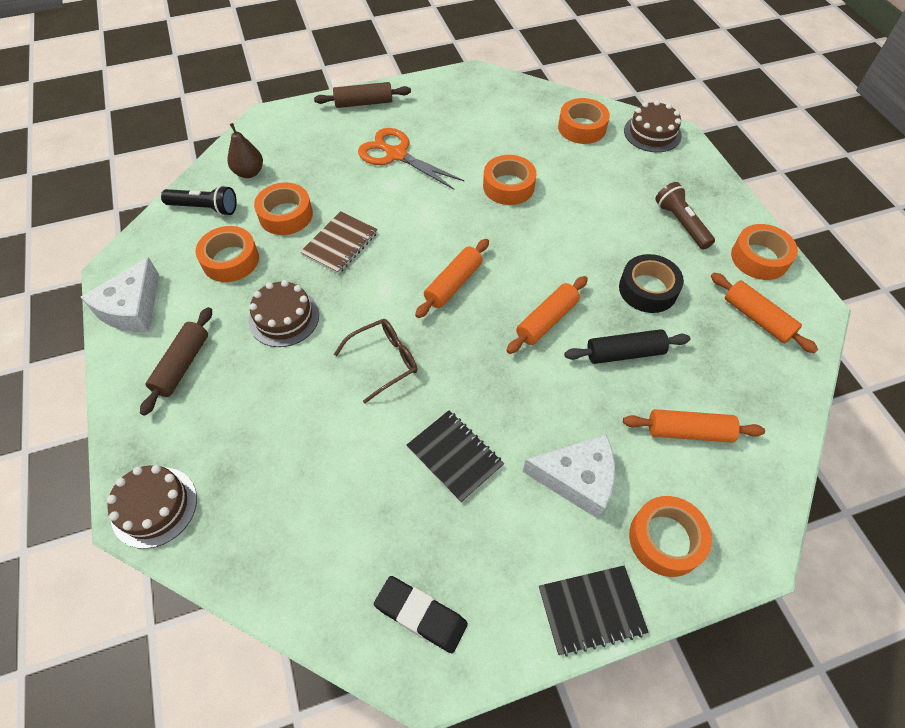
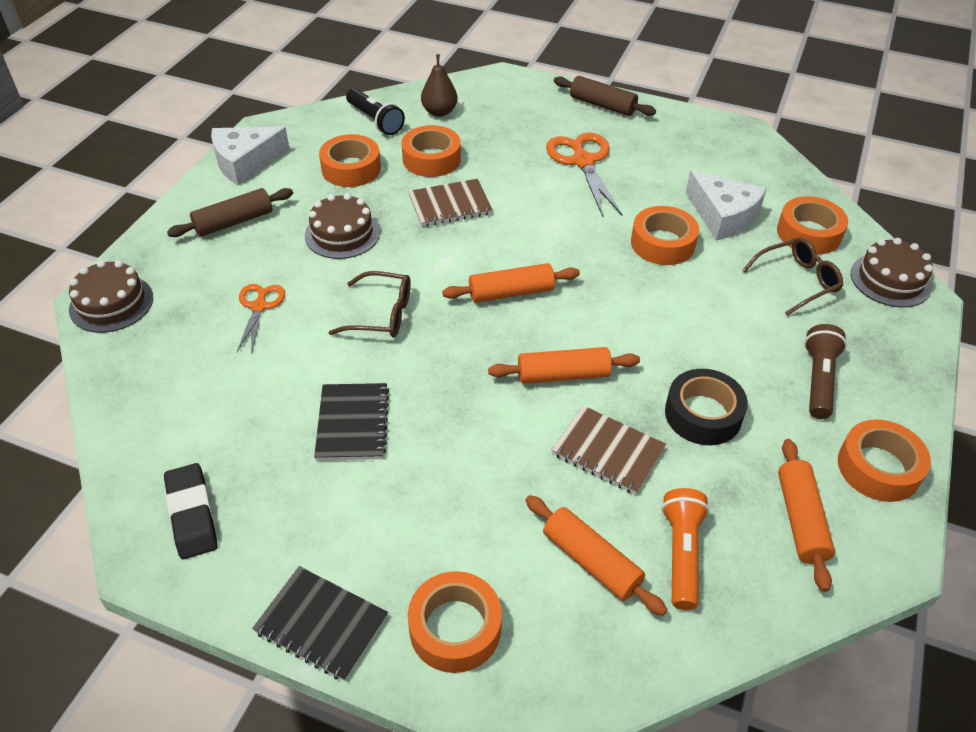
camera: 40 degrees right, 10 degrees down
white cheese [523,434,615,519] -> white cheese moved to [686,170,766,240]
black rolling pin [564,329,690,364] -> brown notebook [552,405,666,495]
none -> orange scissors [237,284,285,354]
none -> orange flashlight [662,488,709,610]
none -> brown glasses [742,237,843,316]

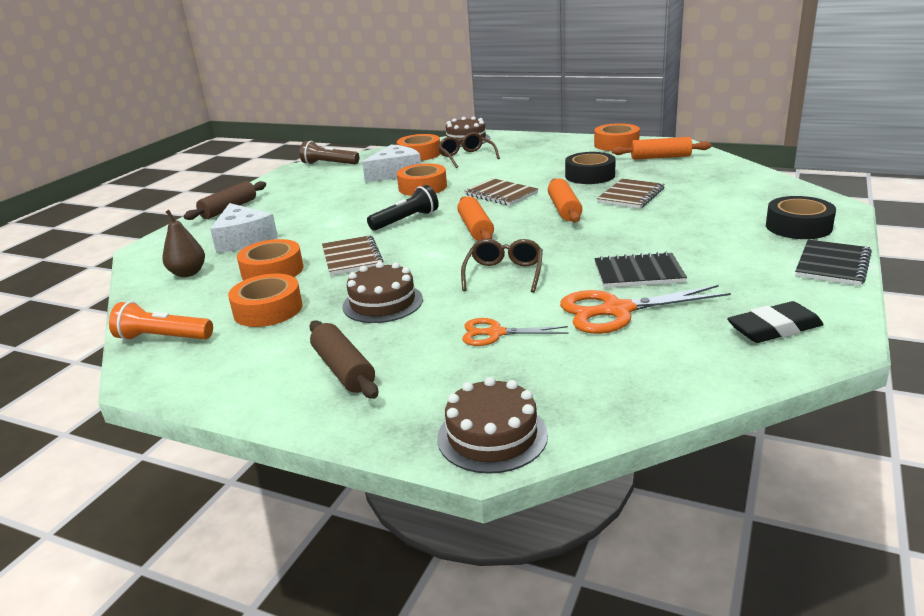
camera: 85 degrees left, 20 degrees down
white cheese [211,127,290,186] -> white cheese moved to [210,203,278,253]
black flashlight [346,88,405,135] -> black flashlight moved to [367,185,439,231]
orange tape [408,571,502,673] -> black tape [766,196,836,239]
orange rolling pin [525,495,667,616] -> none
orange scissors [546,133,622,217] -> orange scissors moved to [560,285,731,334]
orange flashlight [662,488,709,610] -> orange flashlight moved to [109,301,213,340]
brown flashlight [804,324,847,419] -> brown flashlight moved to [300,141,359,165]
none -> brown notebook [464,178,538,206]

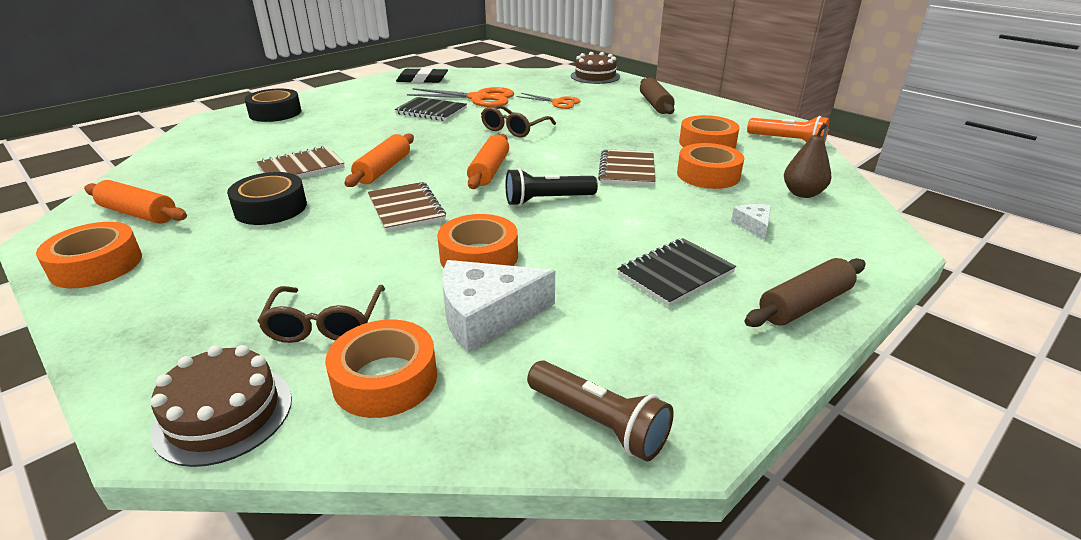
camera: 160 degrees left, 5 degrees up
white cheese [210,203,278,253] -> white cheese [731,204,771,240], size x0.49
brown cake [342,262,423,323] -> none
black notebook [795,240,872,286] -> black notebook moved to [617,238,736,306]

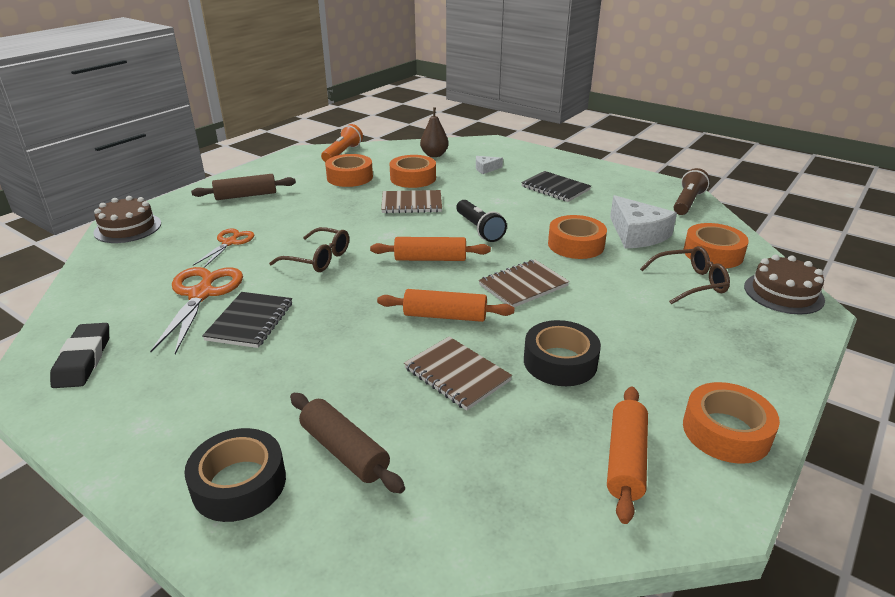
camera: 100 degrees left, 0 degrees up
brown rolling pin [744,258,866,327] -> brown rolling pin moved to [290,393,405,494]

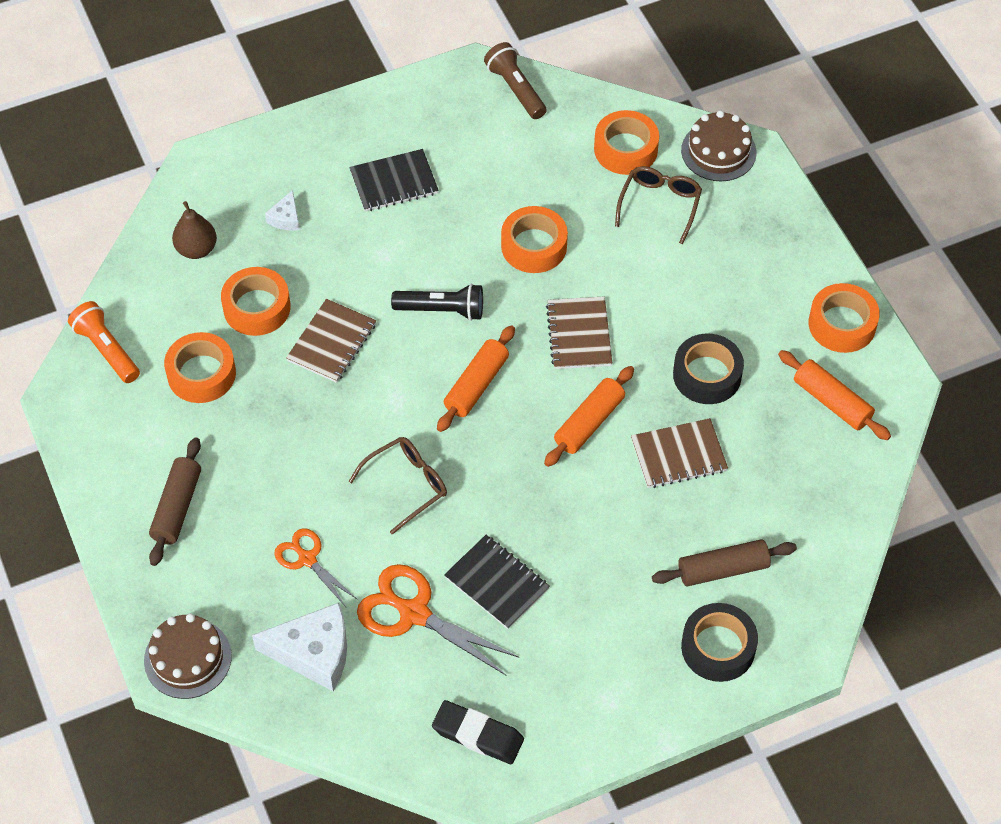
camera: 60 degrees left, 25 degrees up
white cheese [610,195,677,248] -> white cheese moved to [252,602,347,691]

